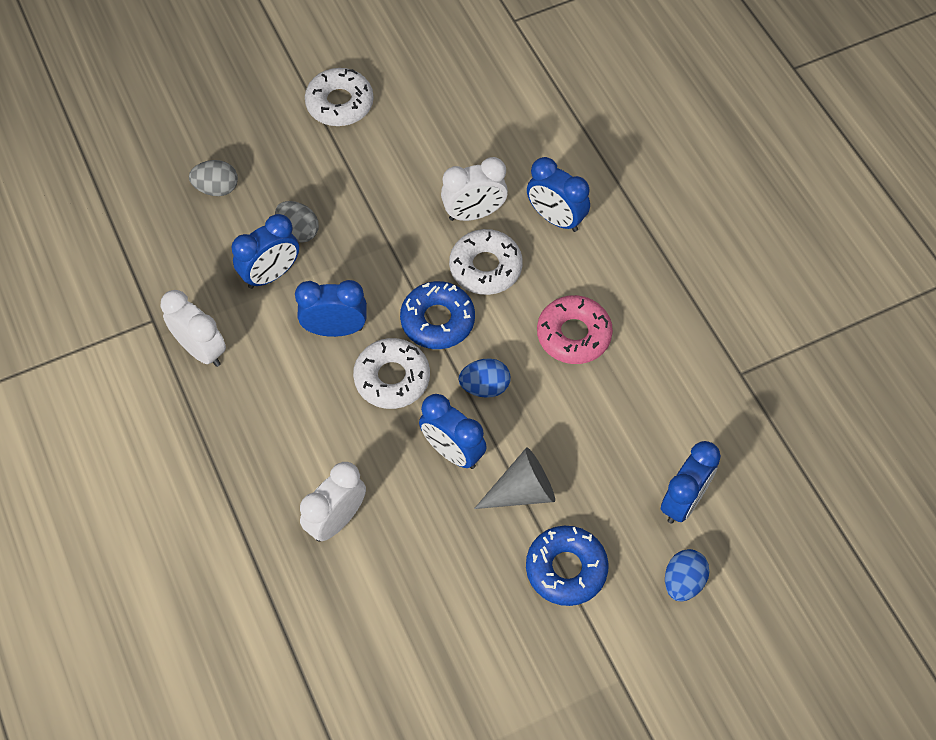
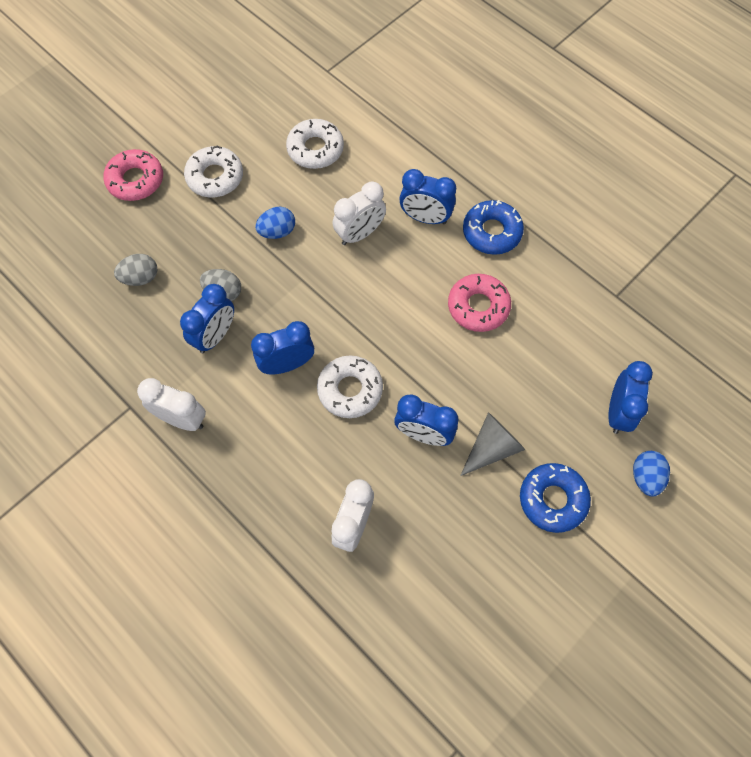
camera: 20 degrees left, 5 degrees up
blue donut [400,281,475,349] -> blue donut moved to [463,200,524,255]
white donut [449,229,523,295] -> white donut moved to [286,119,344,169]
blue egg [459,358,511,398] -> blue egg moved to [255,207,295,239]
none -> pink donut [103,149,163,201]

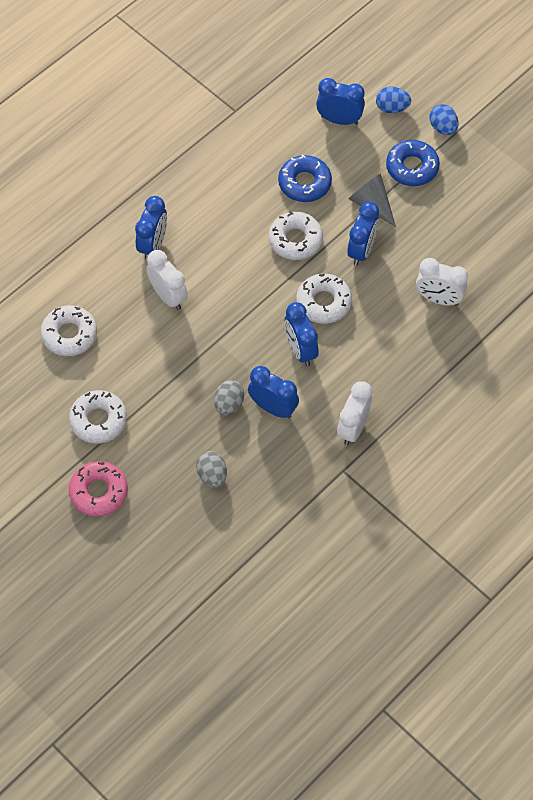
camera: 90 degrees left, 5 degrees down
blue egg [255,207,295,239] -> blue egg moved to [429,104,458,135]
pink donut [448,274,511,332] -> none
blue donut [463,200,524,255] -> blue donut moved to [278,154,332,202]
none -> white donut [269,211,323,260]

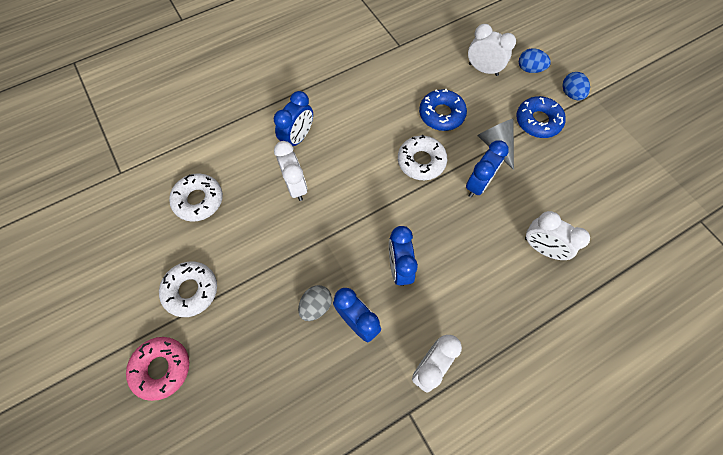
camera: 15 degrees right, 5 degrees up
grey egg [196,451,227,488] -> none
white donut [296,273,352,324] -> none
blue clock [316,78,365,125] -> white clock [468,24,516,76]

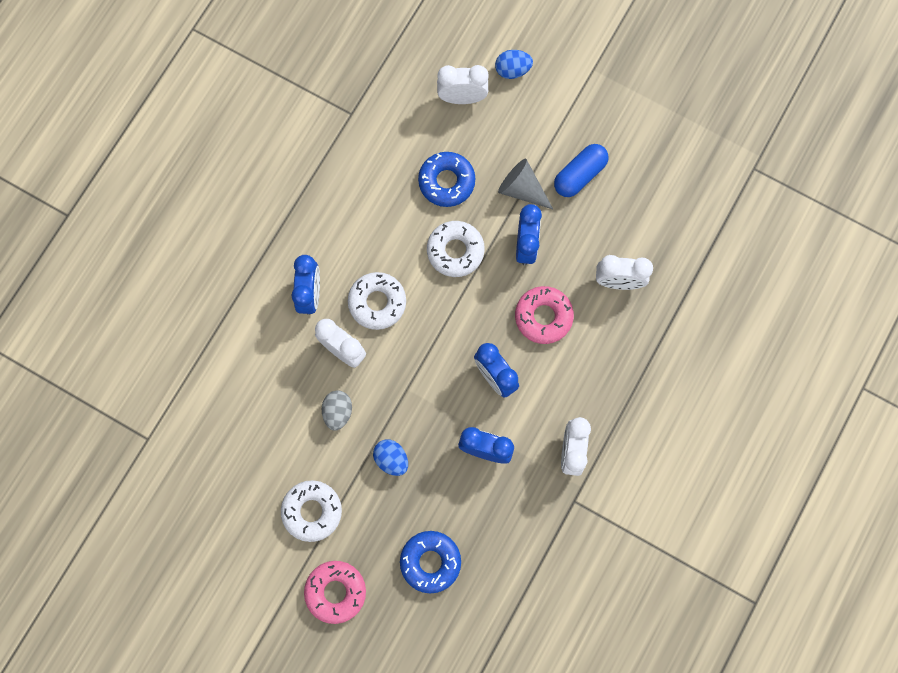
camera: 30 degrees left, 10 degrees up
white donut [169,173,223,222] -> white donut moved to [348,272,406,330]
grey egg [298,285,332,321] -> grey egg moved to [322,390,352,431]
blue donut [516,96,566,138] -> blue donut moved to [400,531,461,593]
blue egg [562,72,590,100] -> blue egg moved to [373,439,408,476]
none -> pink donut [515,286,574,344]
none -> blue capsule [554,144,608,197]

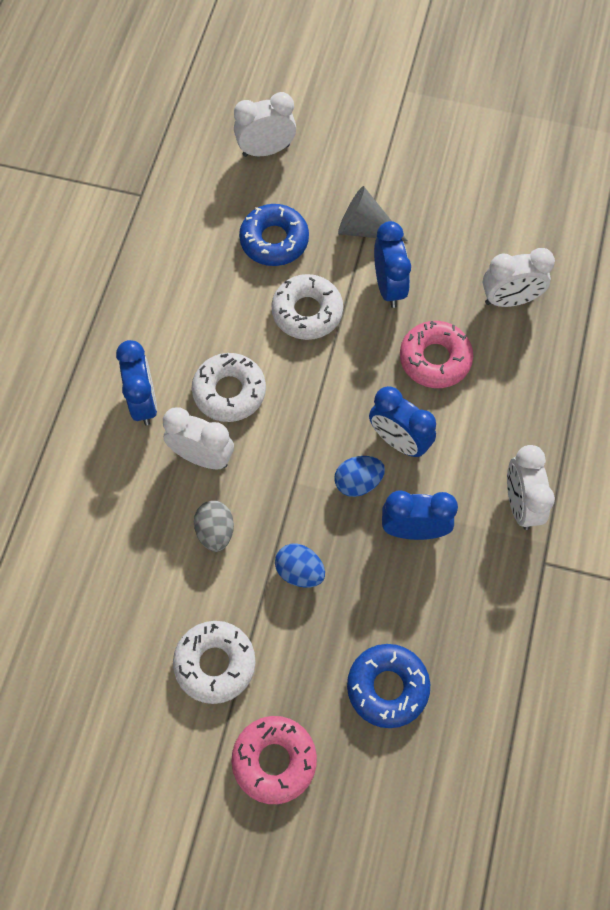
camera: 15 degrees left, 10 degrees down
blue egg [495,50,533,79] -> blue egg moved to [334,456,385,497]
blue capsule [554,144,608,197] -> none

